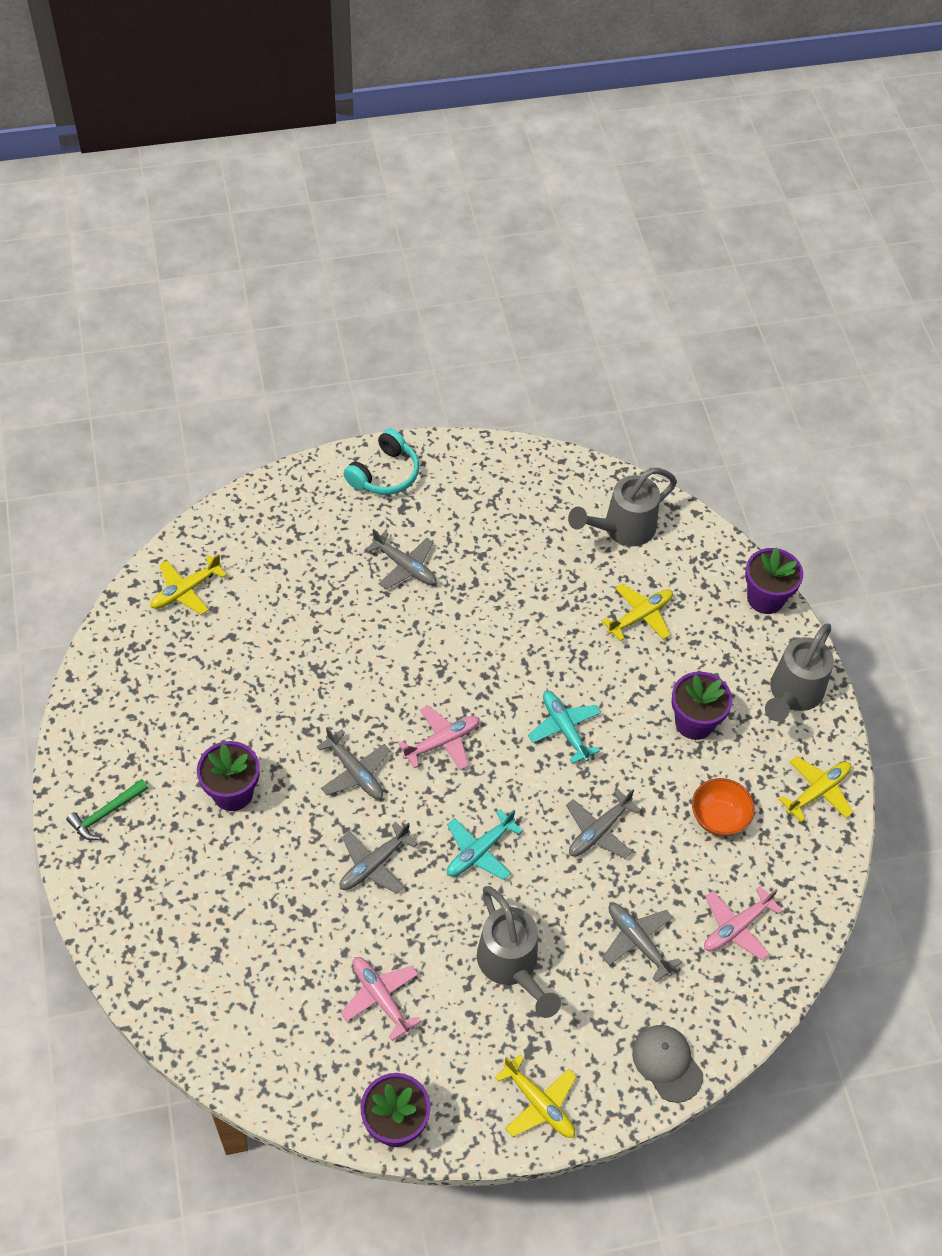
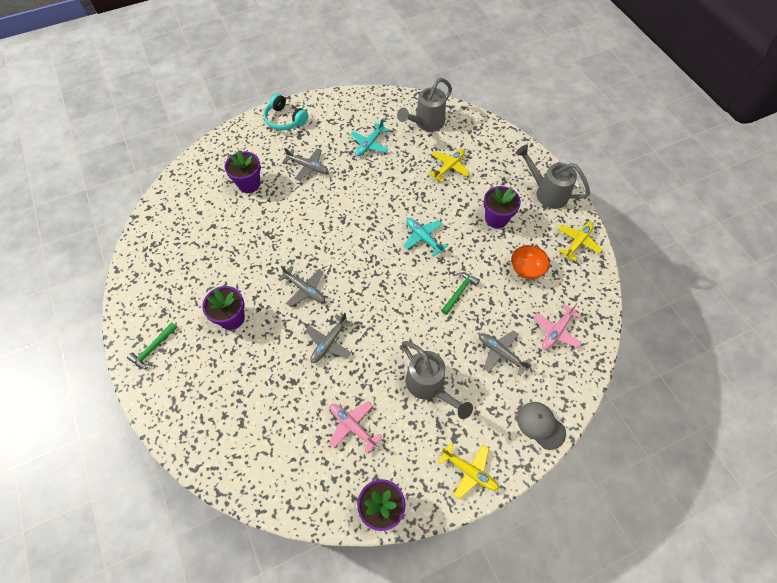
camera: 10 degrees left, 5 degrees up
yellow plane [150,554,227,615] -> none
turquoise headphones [344,429,419,495] -> turquoise headphones turned 105 degrees clockwise [263,94,308,130]
pink plane [398,705,480,770] -> none
turquoise plane [447,809,523,880] -> turquoise plane moved to [350,118,389,156]
grey plane [566,789,641,859] -> green hammer [441,272,480,315]
purple flower pot [745,548,803,614] -> purple flower pot moved to [224,150,261,193]
grey watering can [765,623,834,722] -> grey watering can turned 105 degrees clockwise [515,144,590,209]

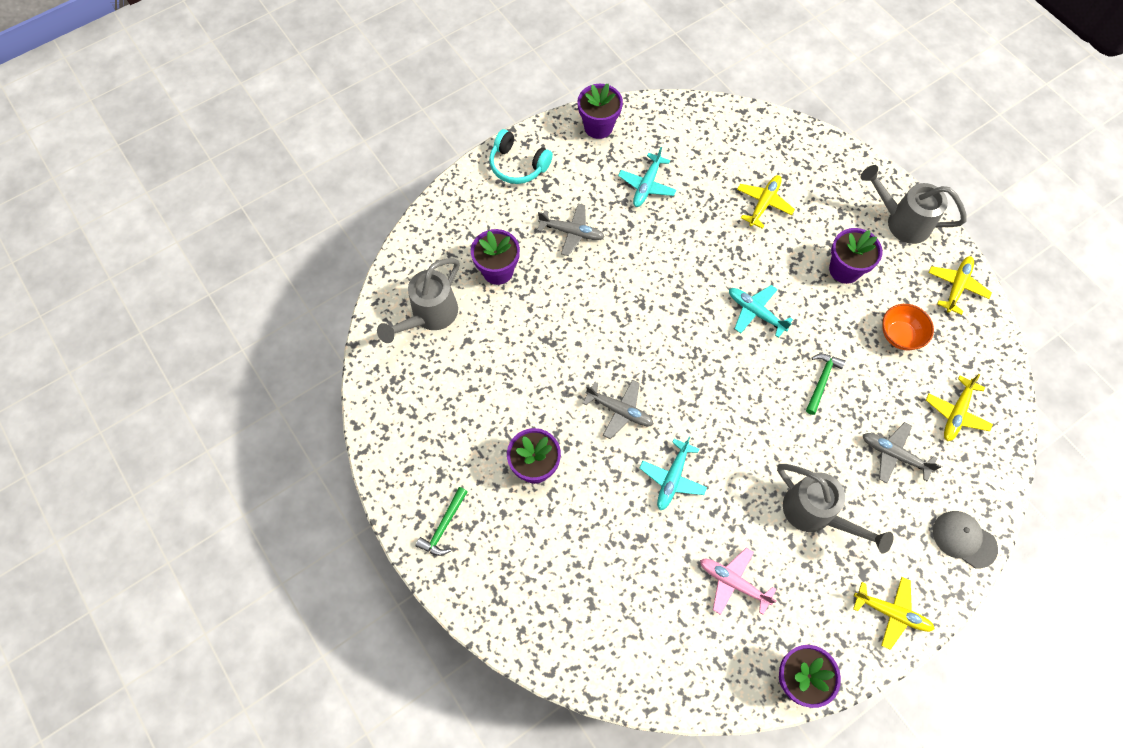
camera: 10 degrees left, 5 degrees up
grey plane [305,313,353,363] -> turquoise plane [640,437,707,510]
grey watering can [397,78,452,132] -> grey watering can moved to [377,258,459,343]
pink plane [534,303,582,350] -> yellow plane [926,374,993,441]
none -> purple flower pot [577,84,623,139]

